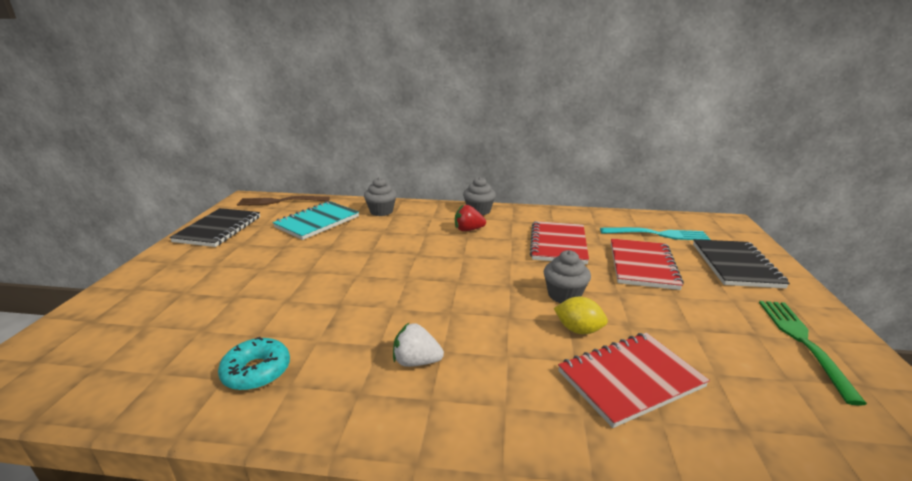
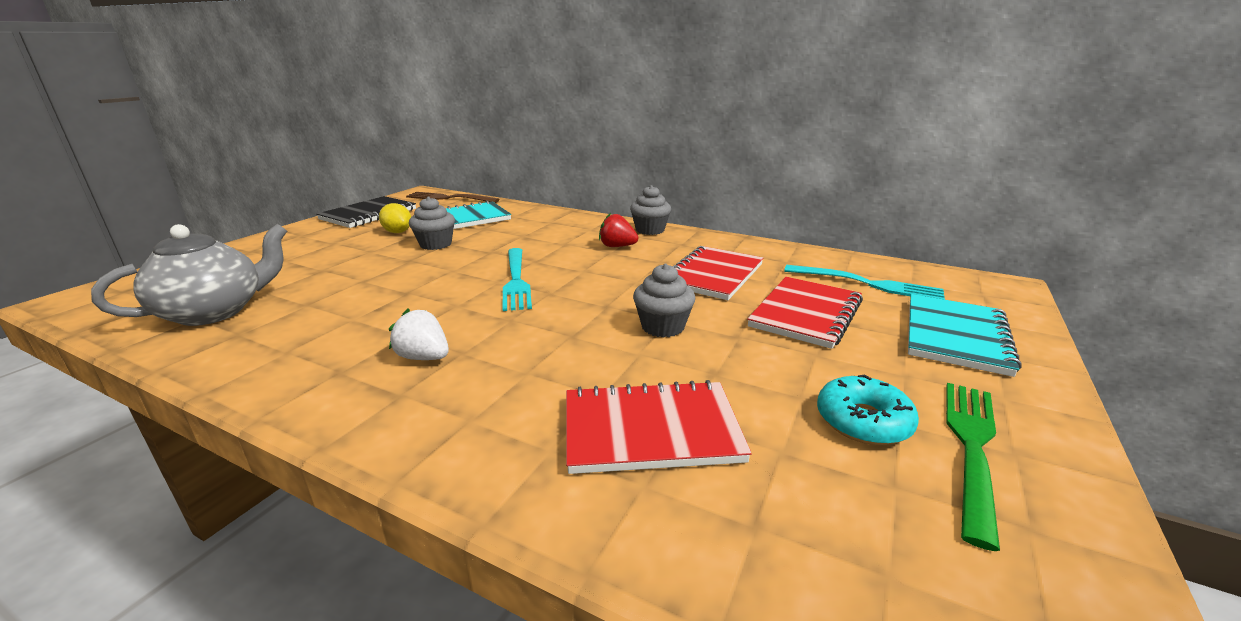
camera: 20 degrees right, 0 degrees up
turquoise donut [218,337,290,391] -> turquoise donut moved to [817,374,919,445]
grey cupcake [364,177,397,216] -> grey cupcake moved to [409,197,455,250]
yellow lemon [554,297,608,334] -> yellow lemon moved to [379,203,411,233]
black notebook [693,239,790,288] -> turquoise notebook [908,294,1022,377]
none -> grey teapot [91,224,287,326]
none -> turquoise fork [502,248,532,311]

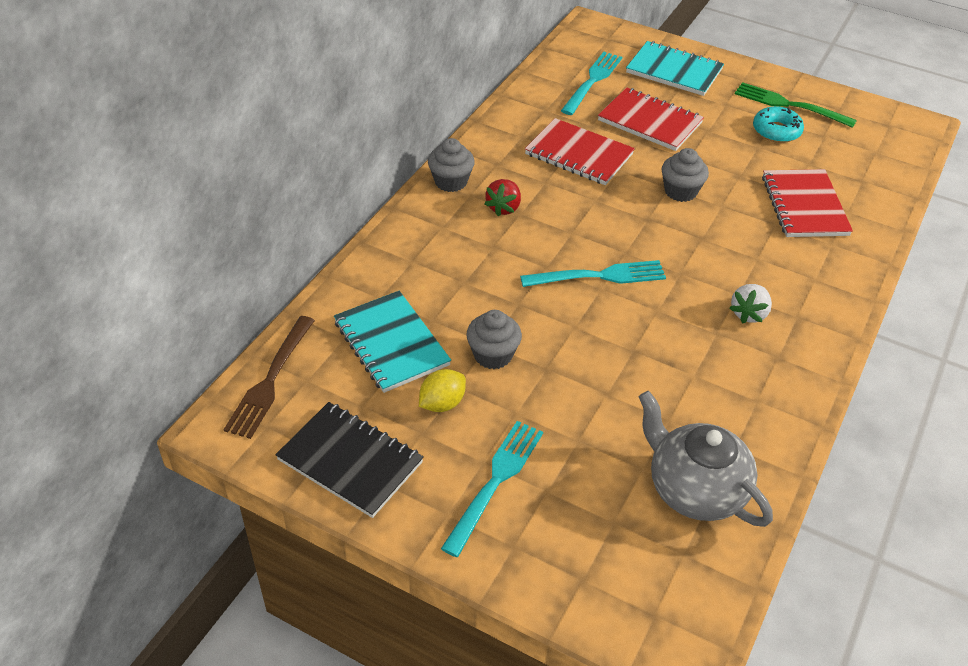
camera: 90 degrees left, 20 degrees up
none -> turquoise fork [441,421,543,557]

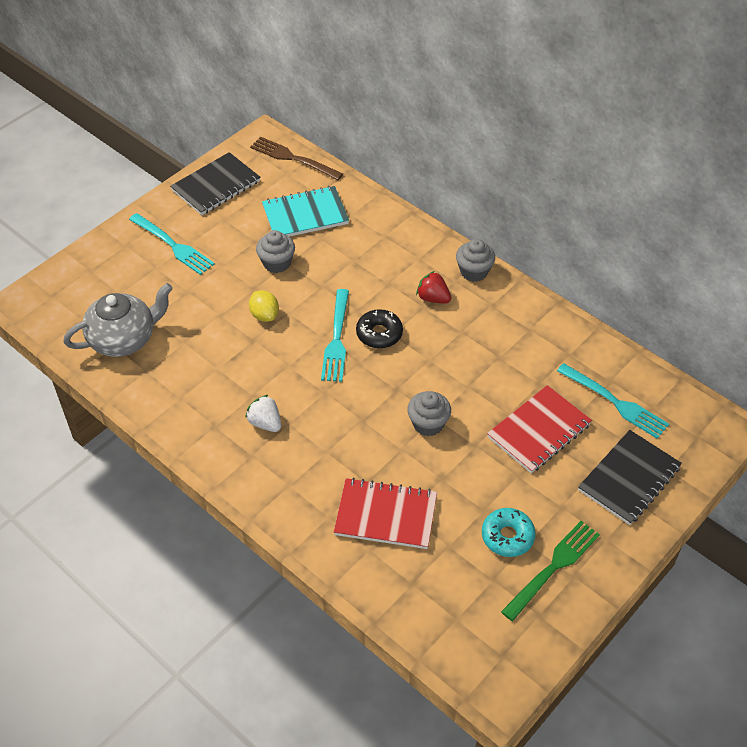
camera: 105 degrees right, 5 degrees up
yellow lemon [419,369,466,412] -> yellow lemon moved to [249,290,279,322]
red notebook [525,118,635,185] -> none
turquoise notebook [626,41,724,96] -> black notebook [578,430,682,525]
none -> black donut [356,309,403,349]

